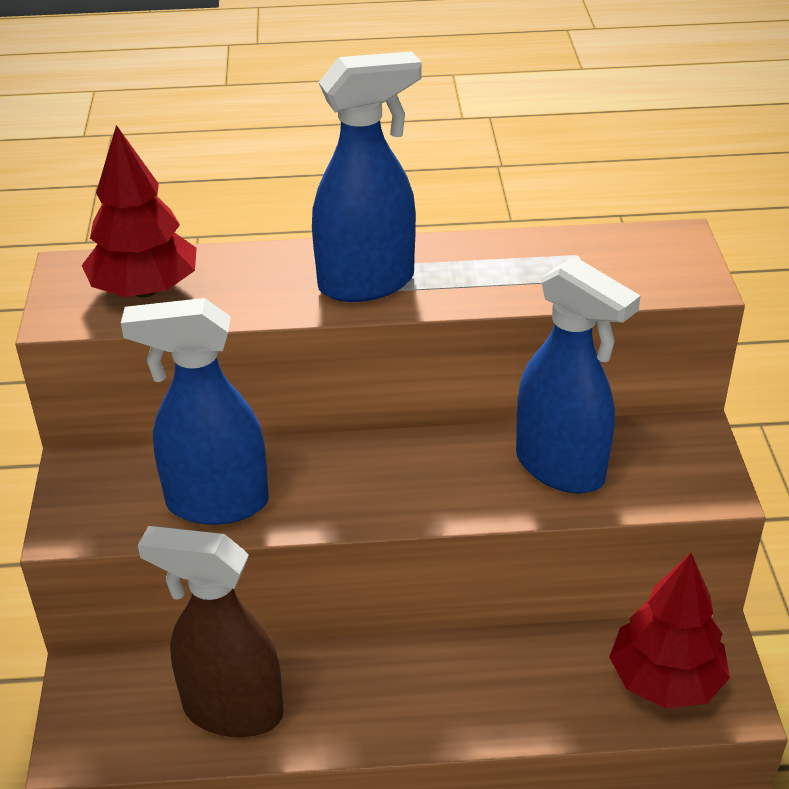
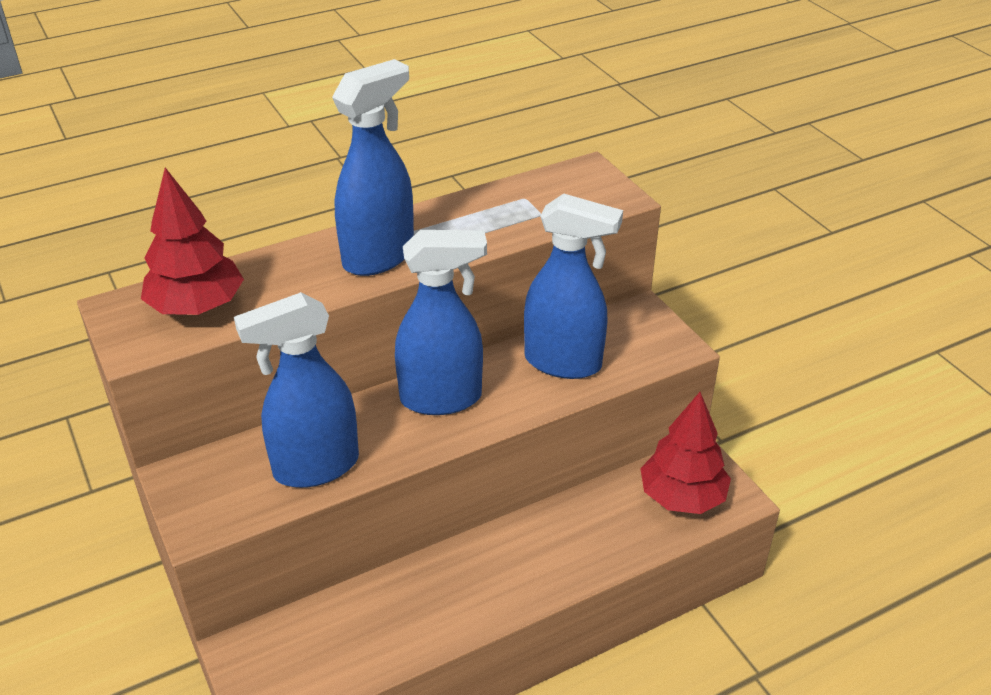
camera: 25 degrees left, 0 degrees up
brown spray bottle [138,526,283,737] -> none
none -> blue spray bottle [395,230,487,415]

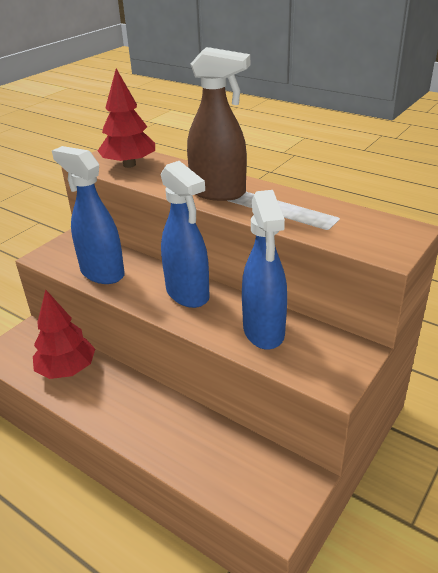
camera: 65 degrees right, 5 degrees down
blue spray bottle [332,59,414,276] -> brown spray bottle [187,47,250,201]
red tree [640,392,731,514] -> red tree moved to [33,290,95,379]

